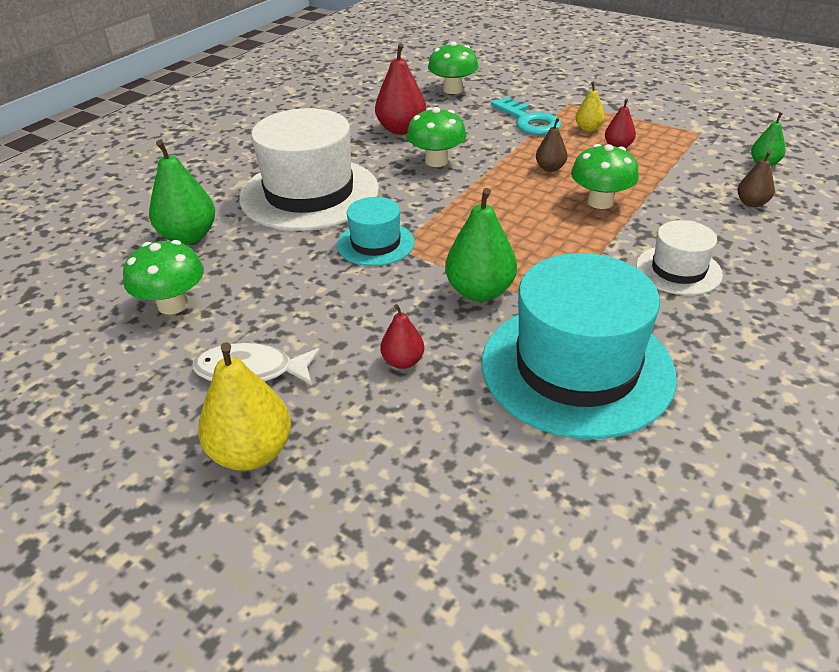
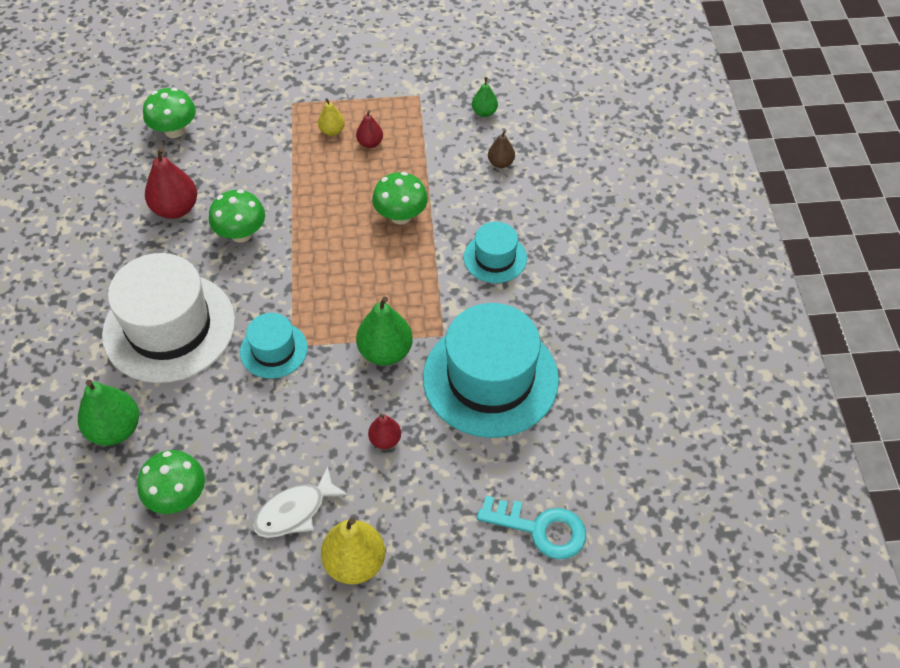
camera: 40 degrees left, 15 degrees up
turquoise key [491,97,561,135] -> turquoise key moved to [477,496,586,559]
brown pear [536,118,567,172] -> none
white hat [636,220,723,295] -> turquoise hat [464,222,527,283]

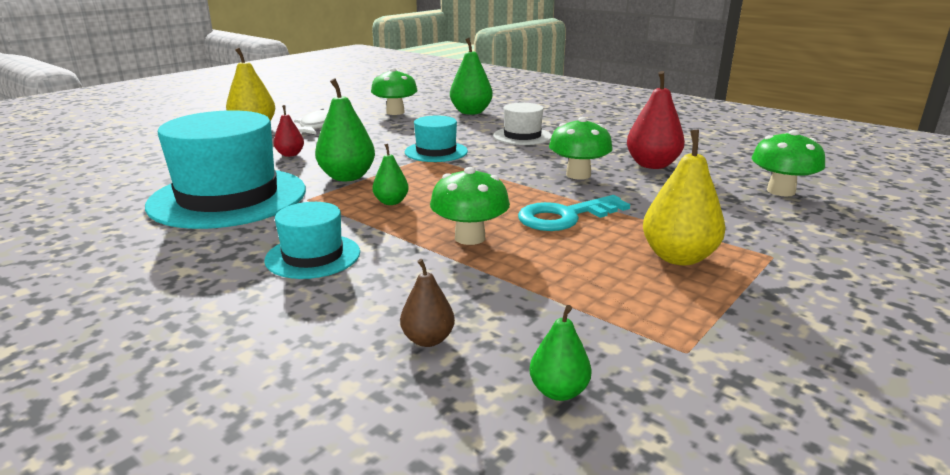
camera: 135 degrees right, 30 degrees down
white hat [102,253,235,383] -> white hat [493,103,552,145], size x0.51
yellow pear [318,98,345,136] -> yellow pear [643,130,726,265], size x1.79
red pear [356,110,383,148] -> none
turquoise key [477,496,586,559] -> turquoise key moved to [518,195,630,231]
none -> green pear [372,144,409,205]

